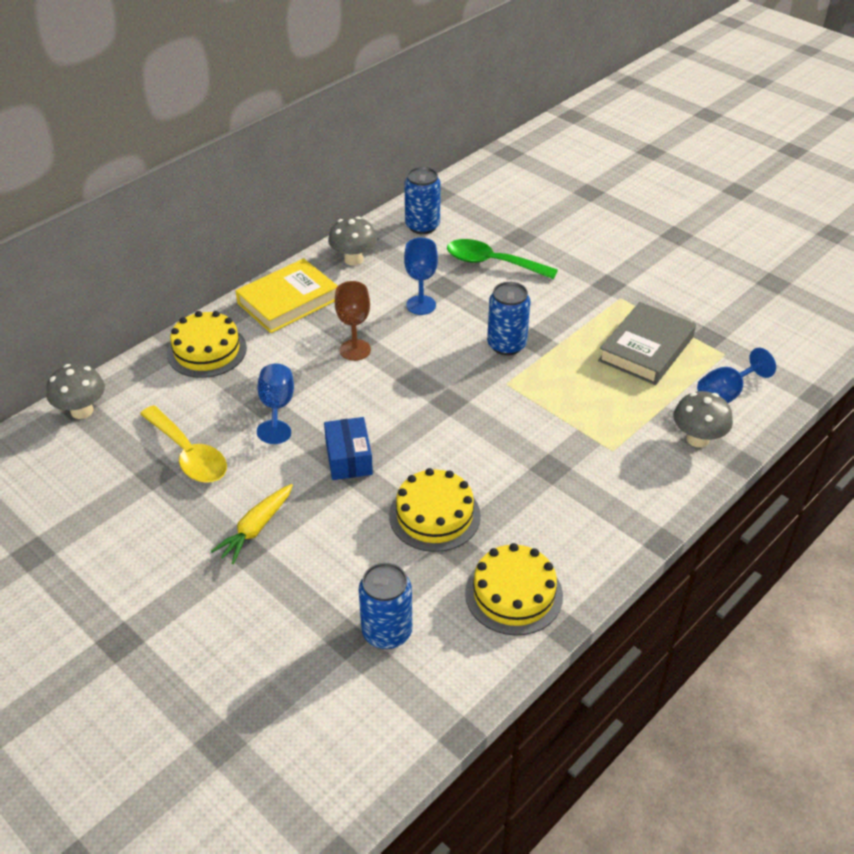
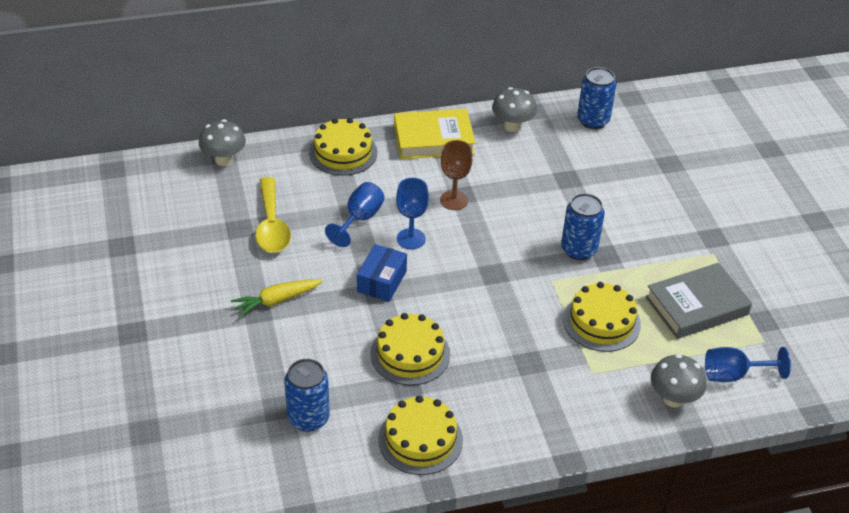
camera: 30 degrees right, 0 degrees up
blue goblet [404,238,438,315] -> blue goblet moved to [396,178,429,249]
green spoon [447,239,558,279] -> none
none -> yellow cake [563,282,641,352]

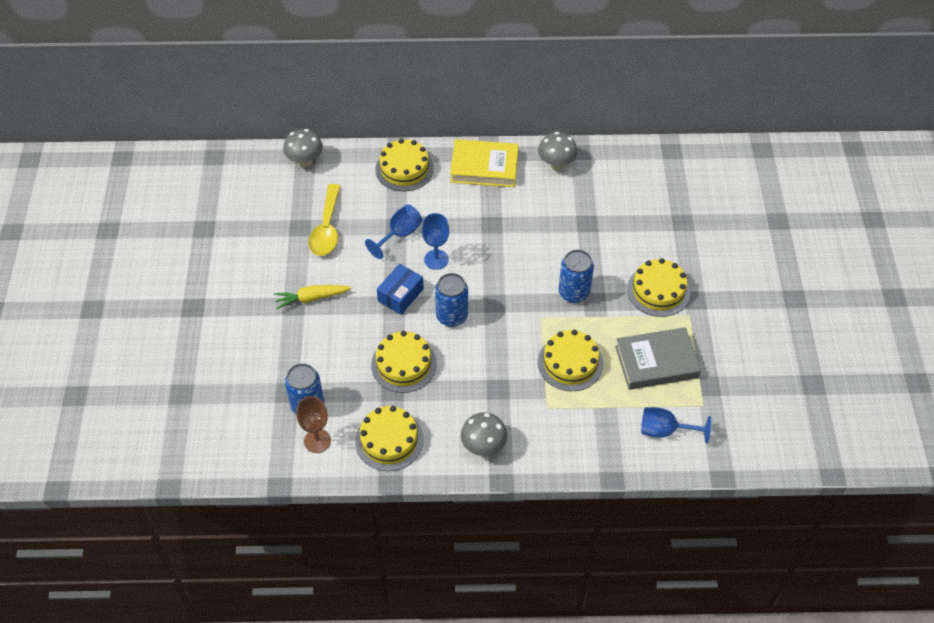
camera: 15 degrees right, 10 degrees up
brown goblet [440,140,472,210] -> brown goblet moved to [296,396,331,453]
blue can [577,67,616,129] -> blue can moved to [435,273,468,327]
grey mushroom [651,354,706,408] -> grey mushroom moved to [461,412,507,456]
none -> yellow cake [627,258,690,317]

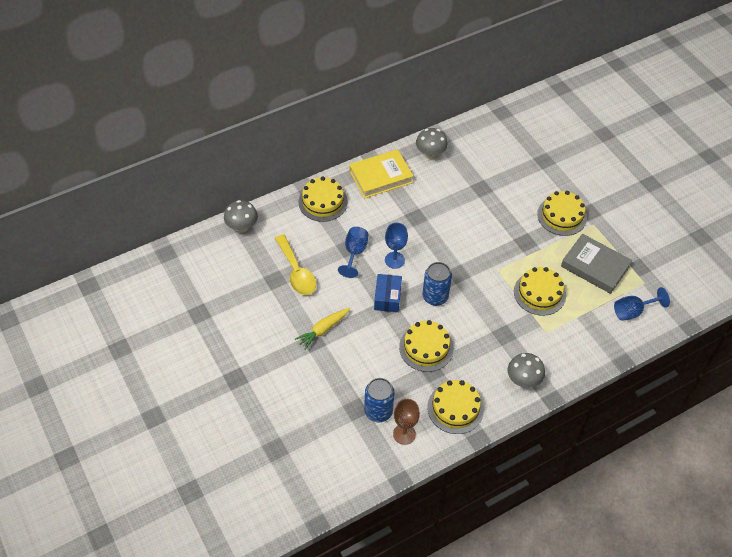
camera: 30 degrees left, 0 degrees up
blue can [559,250,594,303] -> none
grey book [615,327,701,390] -> grey book turned 75 degrees clockwise [561,234,632,294]

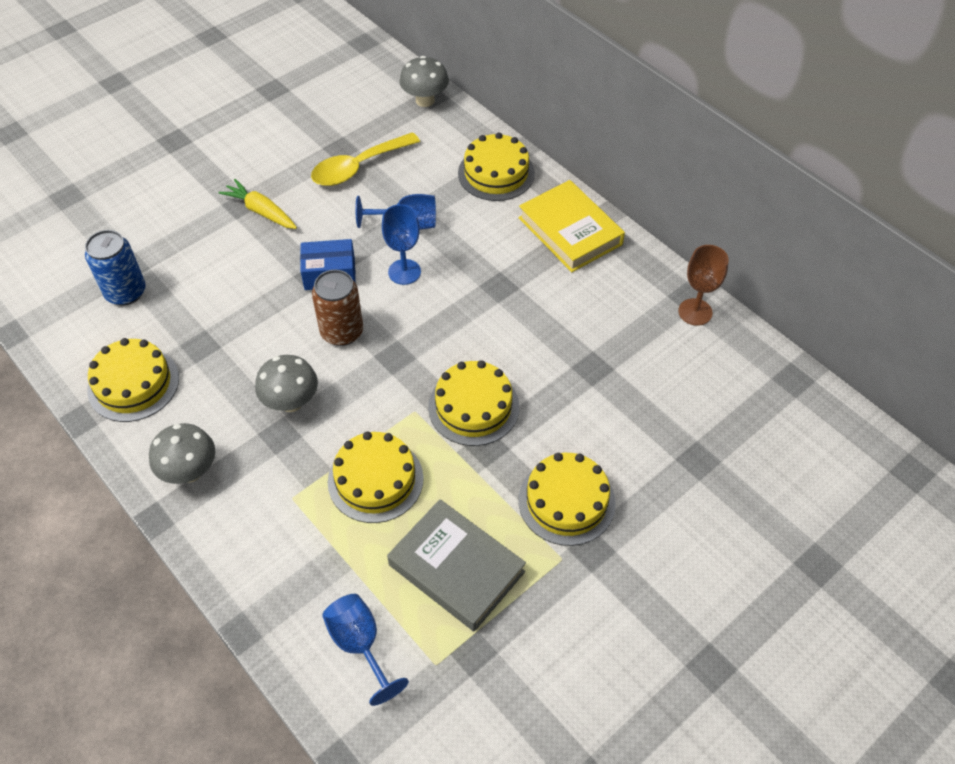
camera: 80 degrees right, 0 degrees up
brown goblet [393,399,420,445] -> brown goblet moved to [678,245,729,326]
yellow cake [399,320,454,372] -> yellow cake moved to [428,360,519,446]
grey mushroom [416,128,448,159] -> grey mushroom moved to [255,355,318,412]
blue can [422,262,452,306] -> brown can [312,270,363,346]
grey book [561,234,632,294] -> grey book turned 75 degrees counterclockwise [387,499,526,632]

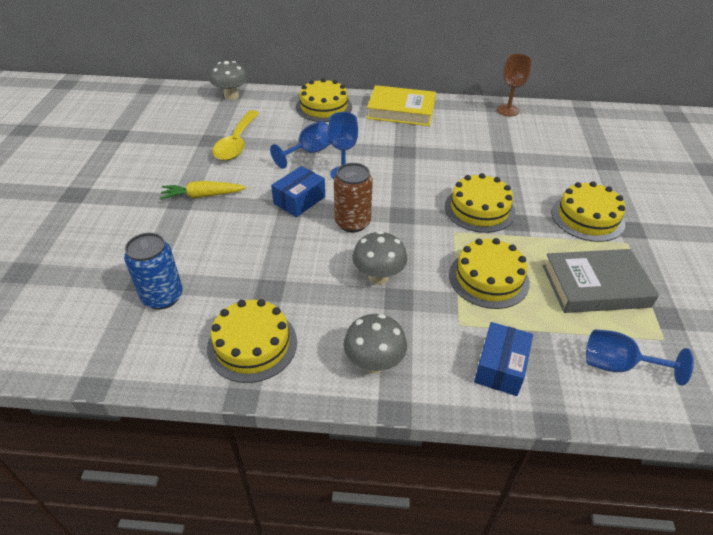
camera: 45 degrees left, 10 degrees down
none -> blue box [474,322,533,396]

